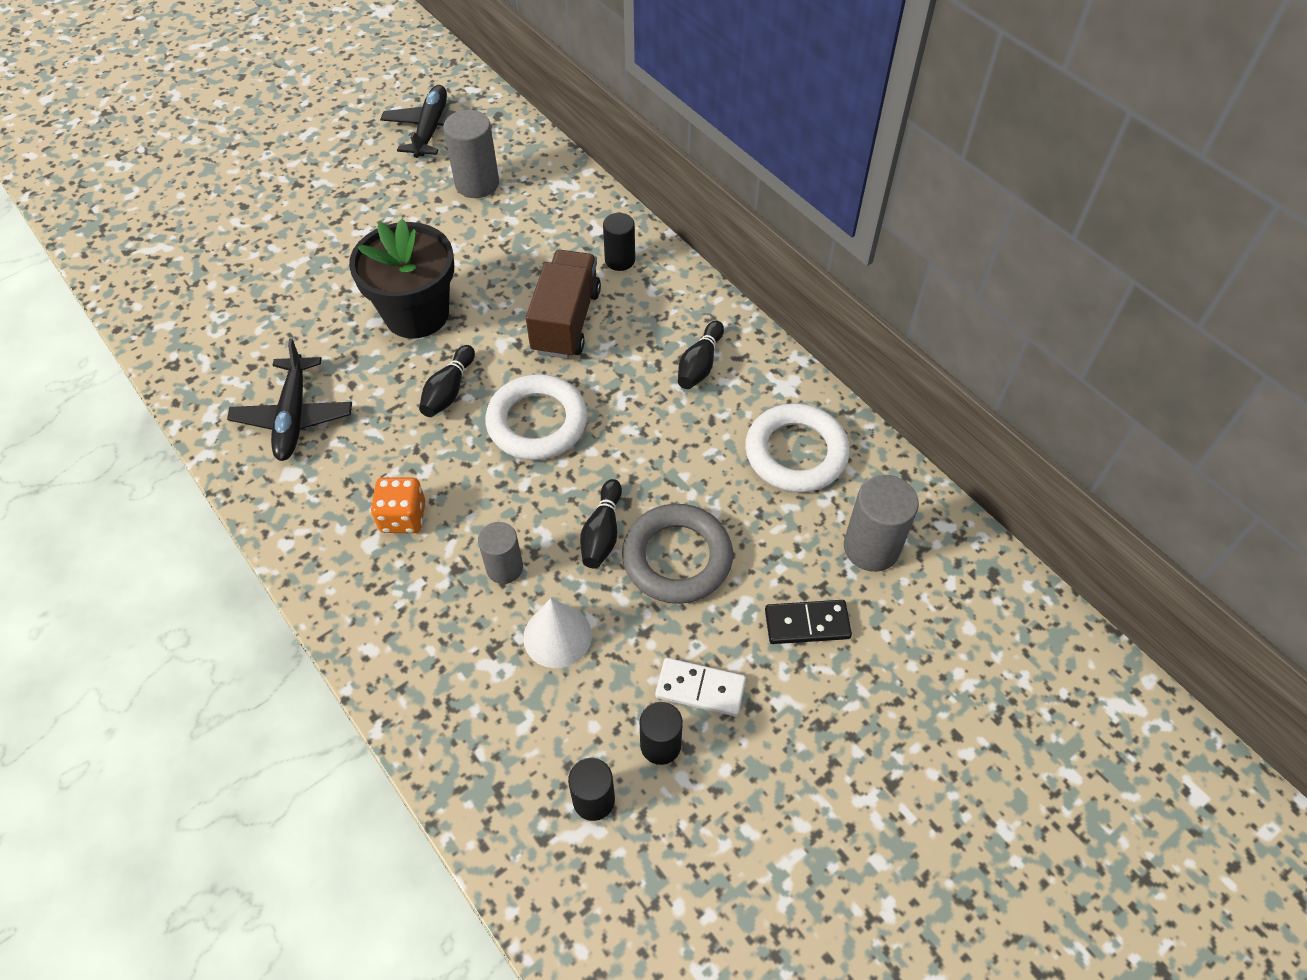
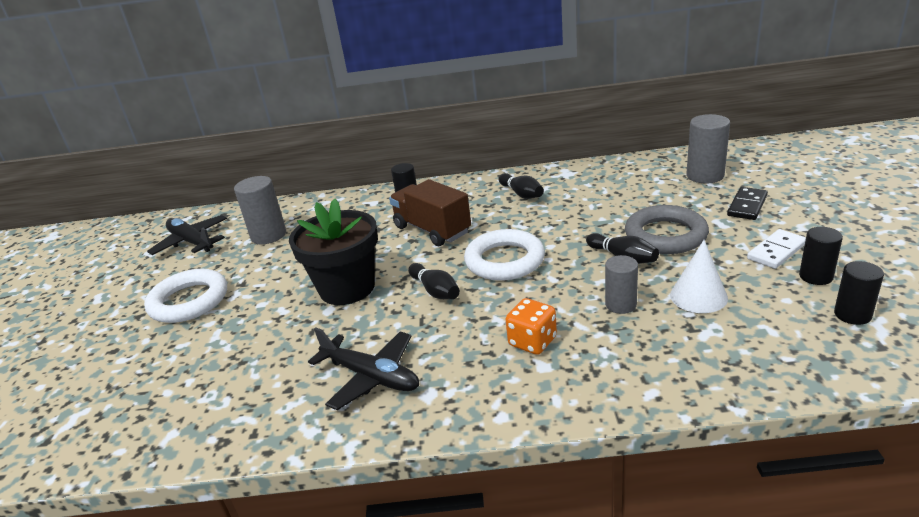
camera: 50 degrees left, 25 degrees down
white ring [745,403,850,493] -> white ring moved to [144,269,227,323]

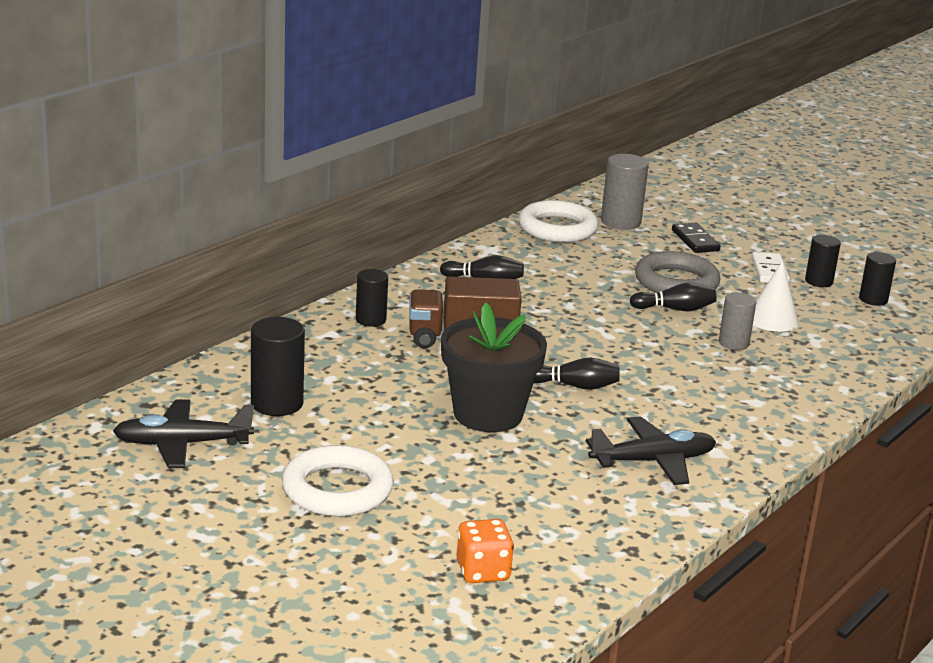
camera: 55 degrees left, 5 degrees down
grey cylinder [234,176,286,245] -> black cylinder [251,317,305,416]
white ring [464,229,545,281] -> white ring moved to [519,200,599,242]
orange dice [505,298,557,355] -> orange dice moved to [457,519,514,583]

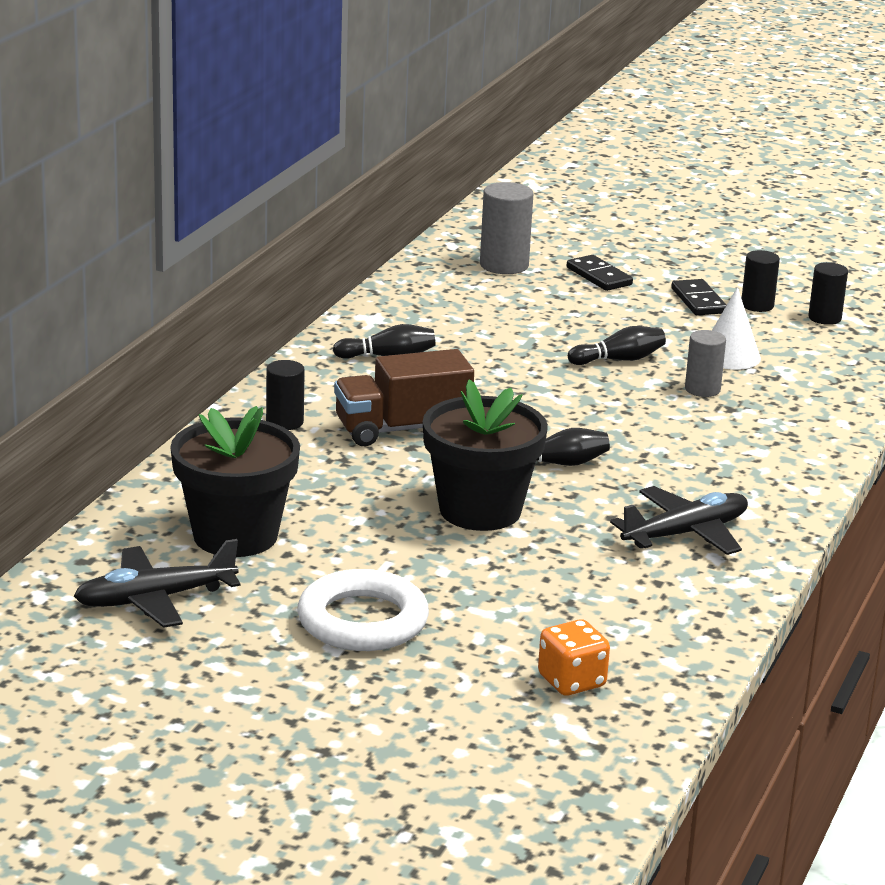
camera: 15 degrees left, 0 degrees up
black cylinder [251,317,305,416] -> black flower pot [170,406,300,557]
white ring [519,200,599,242] -> none
grey ring [635,251,720,293] -> none
white domino [752,252,790,283] -> black domino [671,279,726,315]

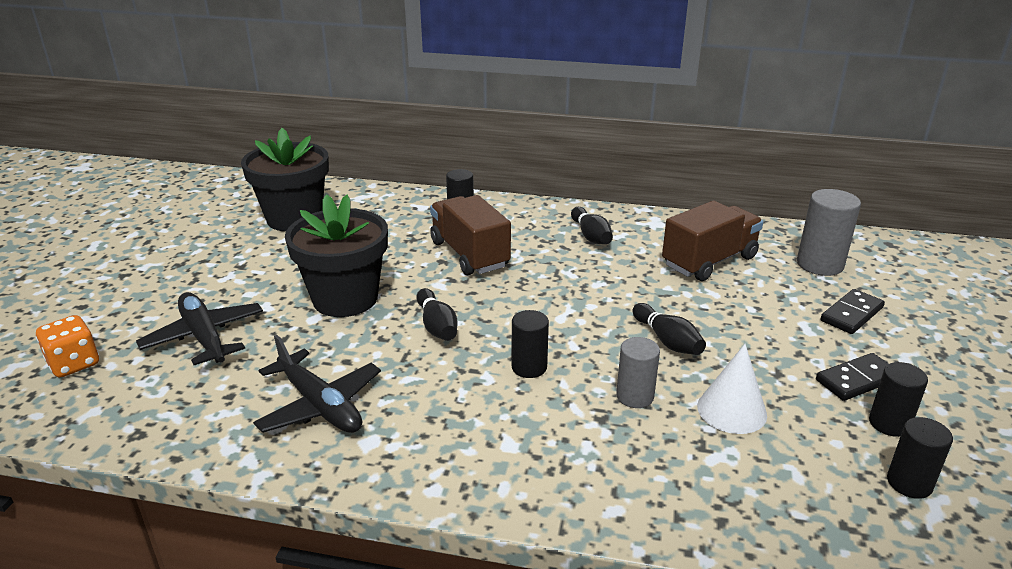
camera: 80 degrees right, 5 degrees up
black plane [74,539,241,628] -> black plane moved to [136,292,263,365]
white ring [297,569,429,651] -> none
none -> black cylinder [511,310,549,378]
none -> brown truck [662,201,763,281]

